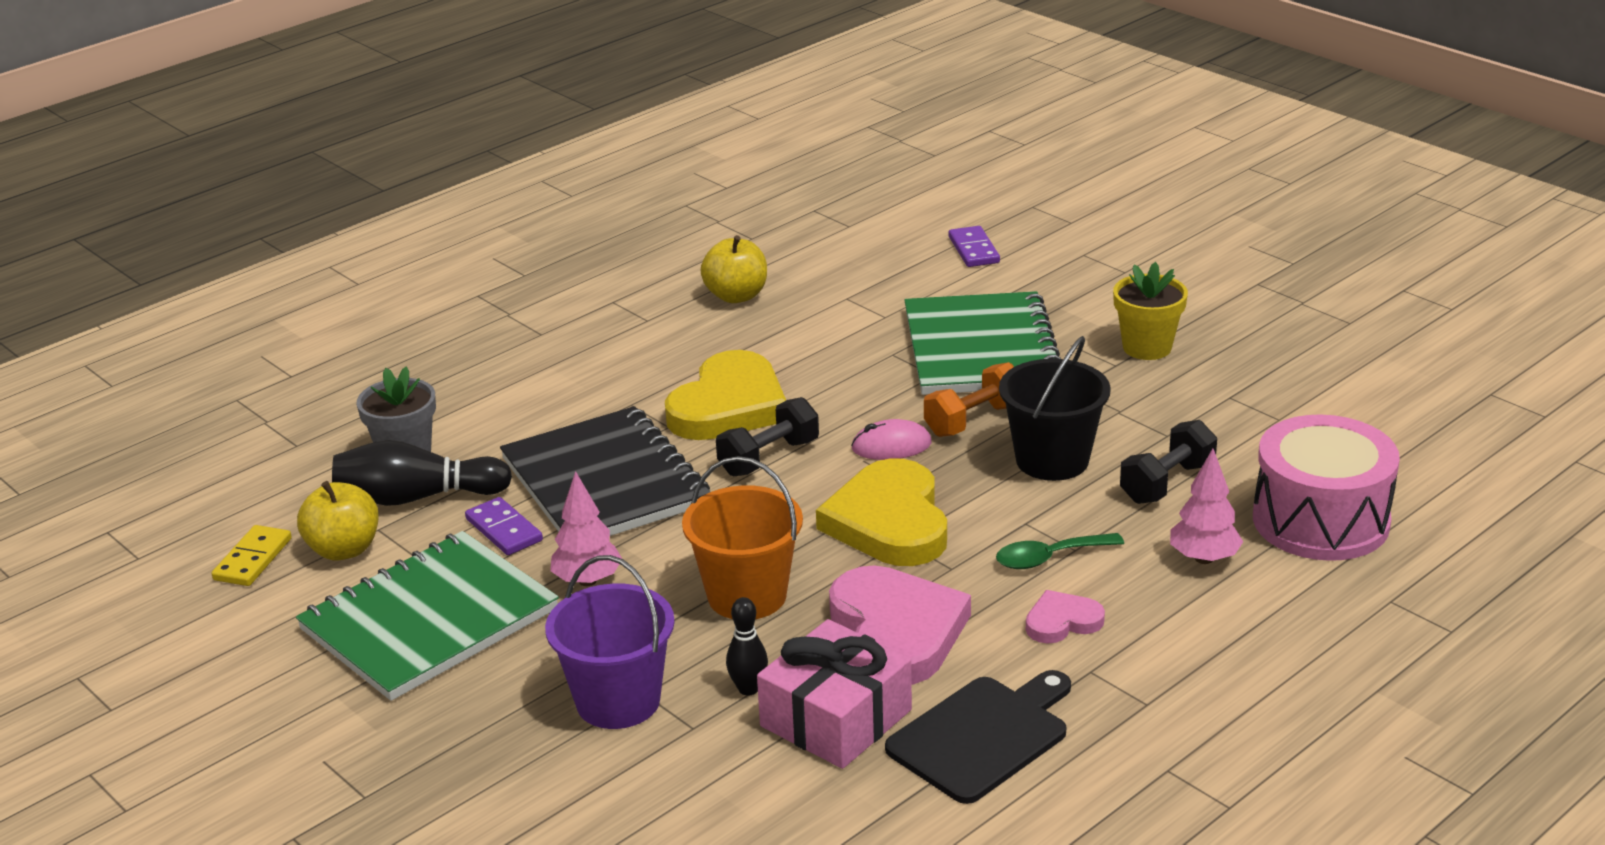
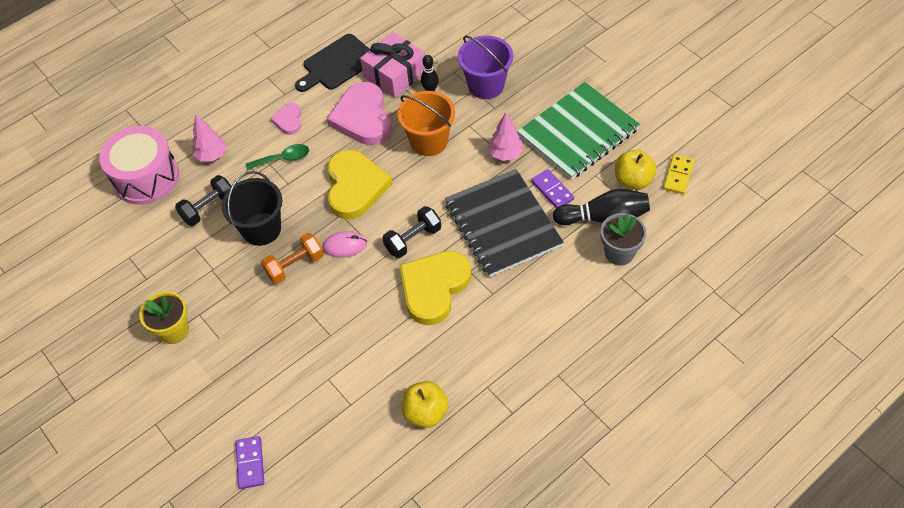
camera: 175 degrees left, 25 degrees up
green notebook [904,291,1061,395] -> none
pink heart [1026,590,1105,643] -> pink heart turned 105 degrees clockwise [270,103,302,135]

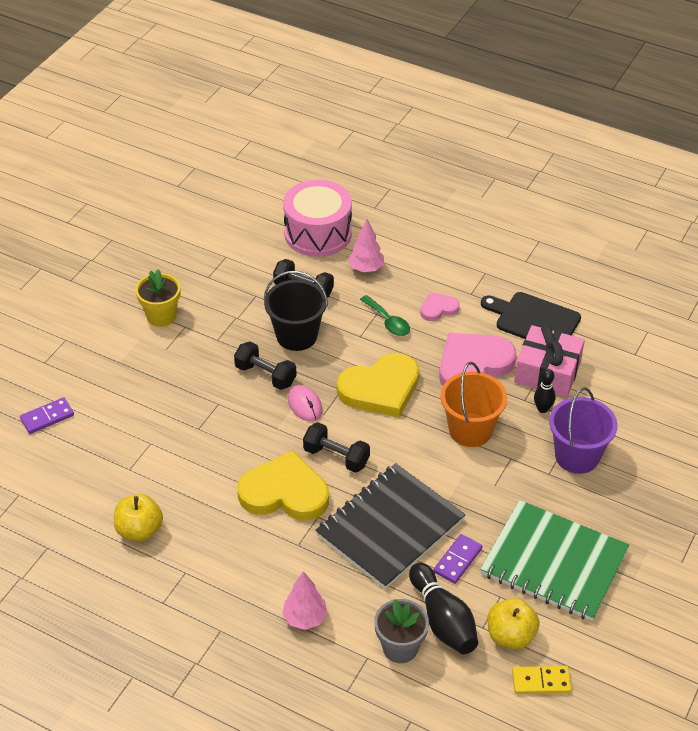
camera: 65 degrees right, 10 degrees down
orange dumbbell [261,233,324,284] -> black dumbbell [234,341,297,390]
pink tree [488,112,523,161] -> pink tree moved to [282,571,328,630]

